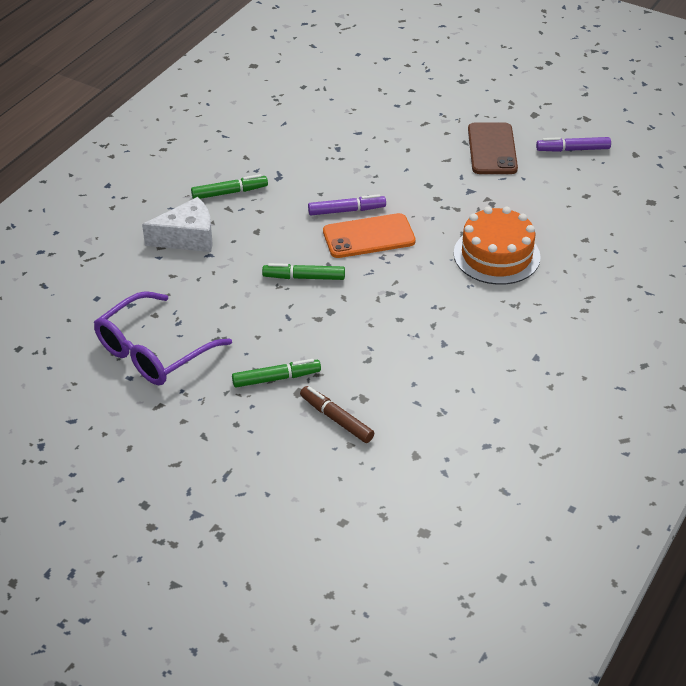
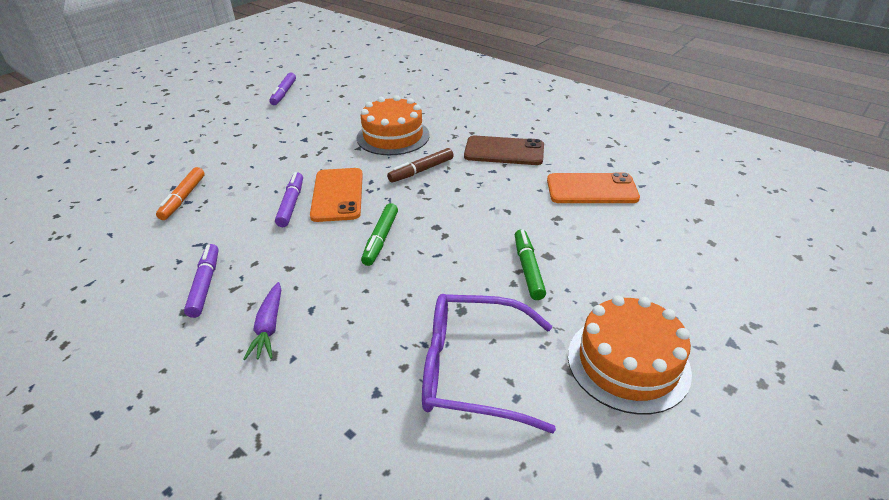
camera: 80 degrees left, 5 degrees down
purple glasses [94,291,232,385] -> purple glasses turned 135 degrees clockwise [422,294,556,433]
white cheese [142,197,213,252] -> purple carrot [243,282,281,360]
green marker [191,174,268,199] -> purple marker [184,244,219,318]
brown marker [300,386,374,443] -> brown marker moved to [387,148,454,183]
brown phone [468,122,518,174] -> brown phone moved to [464,136,544,165]
none -> orange marker [156,167,204,220]
none -> orange phone [547,173,640,203]
none -> orange cake [568,295,692,415]

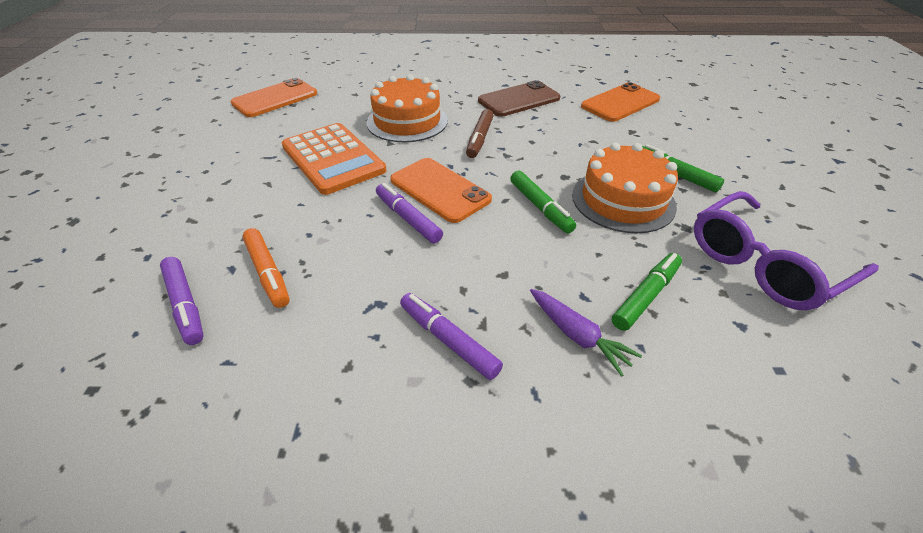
camera: 40 degrees left, 5 degrees up
purple marker [269,73,296,105] -> purple marker moved to [160,257,204,345]
orange cake [568,295,692,415] -> orange cake moved to [572,142,678,233]
none -> orange phone [230,78,317,117]
none -> orange calculator [282,123,387,195]
none -> green marker [612,253,682,331]

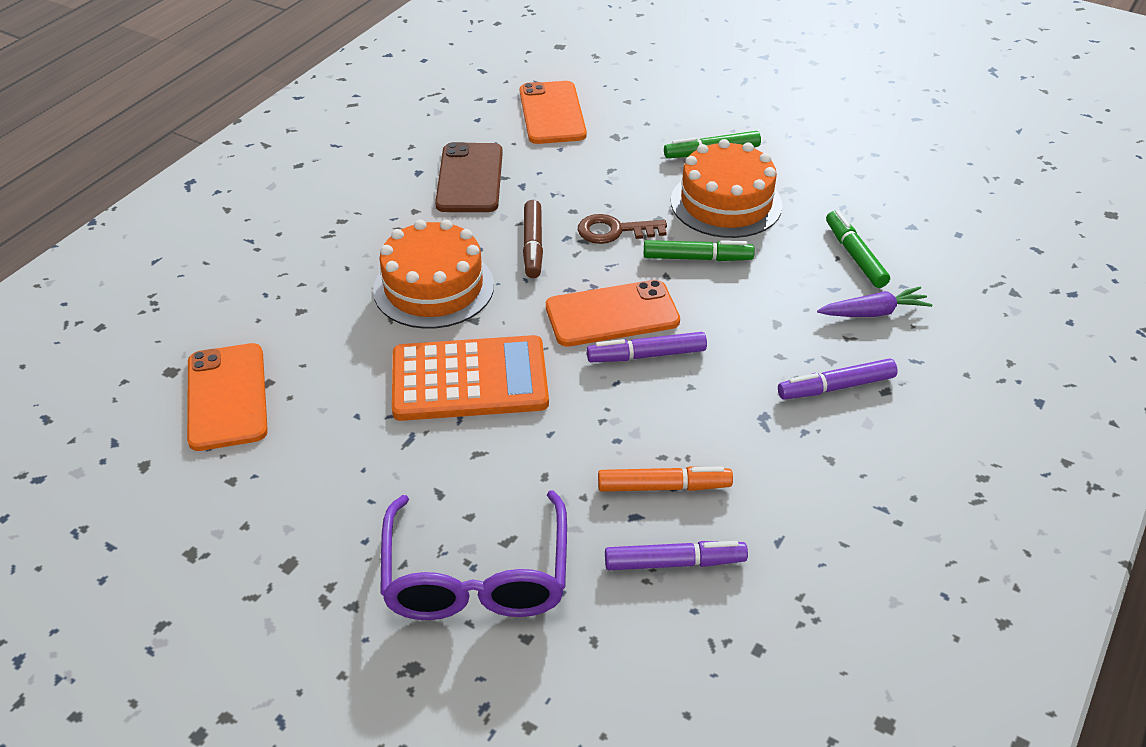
camera: 60 degrees left, 0 degrees up
brown marker [466,109,494,158] -> brown marker turned 45 degrees clockwise [523,200,543,278]
purple glasses [694,191,879,310] -> purple glasses moved to [380,490,567,620]
none -> brown key [578,214,667,244]

